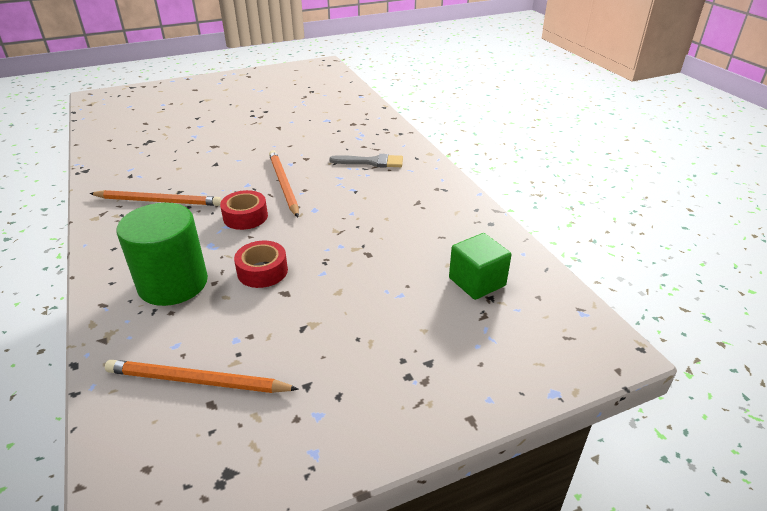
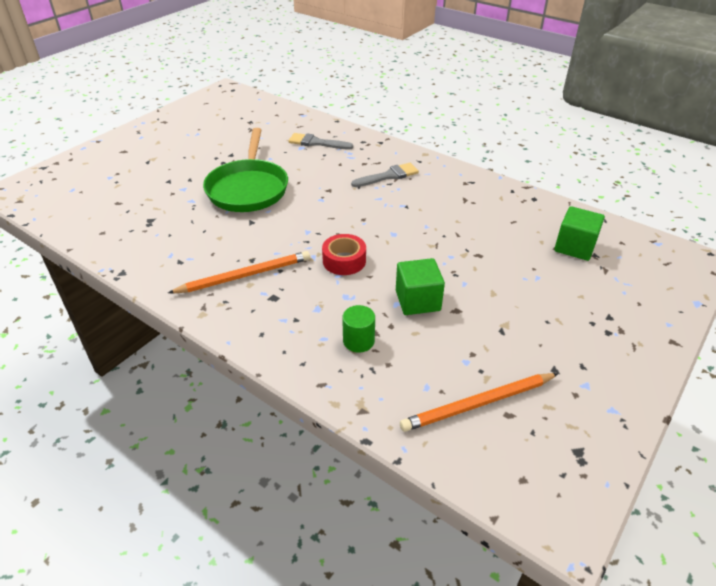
camera: 30 degrees left, 5 degrees up
green cylinder [117,203,208,306] -> green cylinder [342,305,375,353], size x0.48
red tape [234,241,288,288] -> green cube [396,258,445,315]
orange pencil [269,150,299,217] -> none
none -> green pan [203,128,288,212]
none -> grey brush [288,133,353,149]

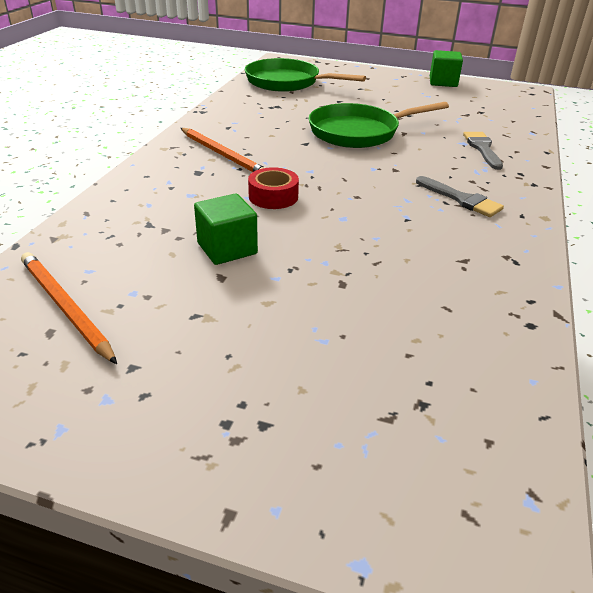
camera: 70 degrees right, 5 degrees down
green cylinder [342,305,375,353] -> none
green cube [554,206,605,261] -> green cube moved to [430,50,463,87]
none -> green pan [245,58,366,92]

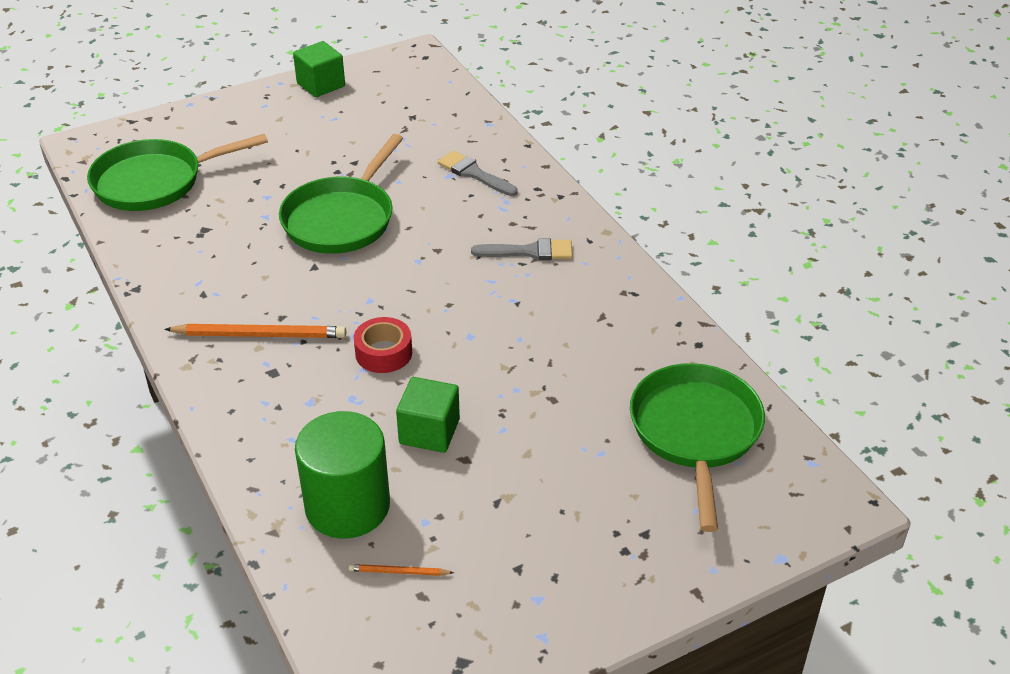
camera: 45 degrees left, 5 degrees up
orange pencil [21,252,117,364] -> orange pencil [349,564,454,576], size x0.49
none -> green cylinder [295,411,390,539]
none -> green pan [630,363,765,532]

